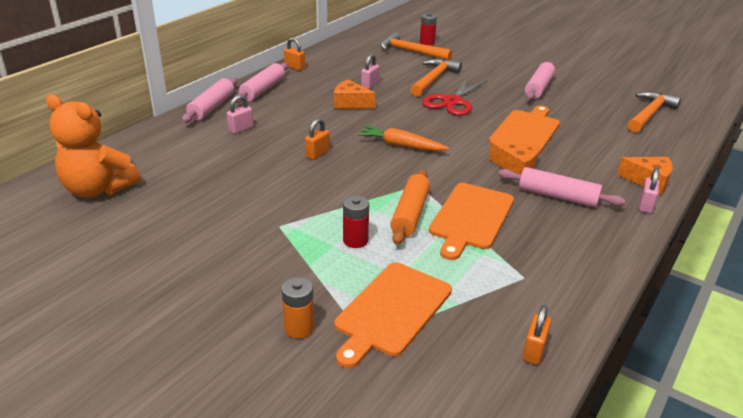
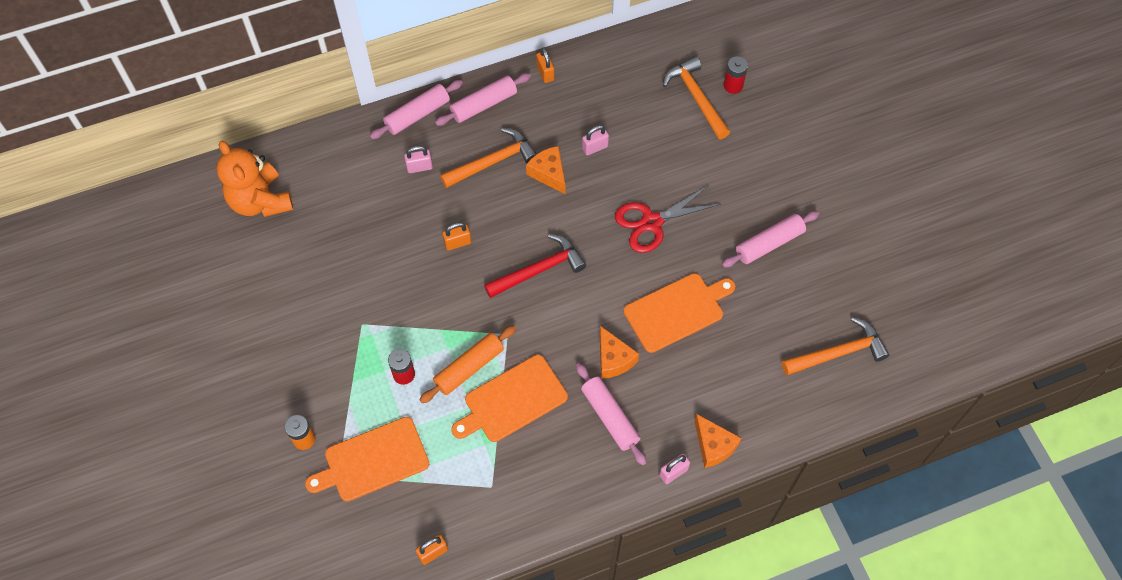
camera: 35 degrees right, 30 degrees up
orange carrot [358,126,449,151] -> red hammer [484,234,586,298]
orange hammer [410,59,462,97] -> orange hammer moved to [440,128,537,188]

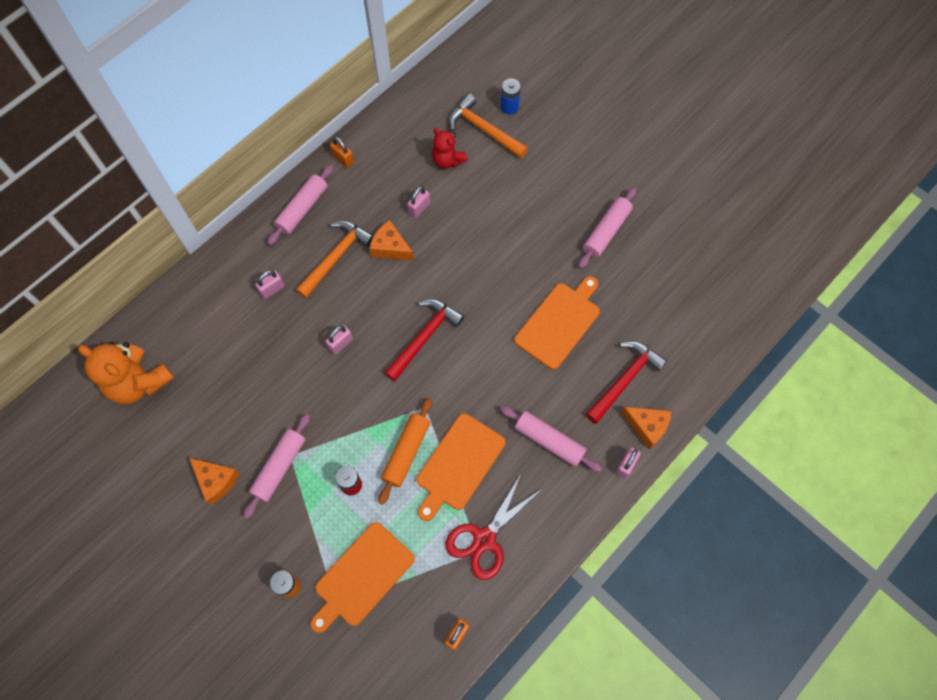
camera: 25 degrees left, 5 degrees up
pink rolling pin [370,80,463,139] -> pink rolling pin moved to [243,414,310,519]
orange padlock [442,222,471,251] -> pink padlock [325,325,353,355]
orange cheese [600,326,639,379] -> orange cheese moved to [189,458,240,504]
red scissors [615,185,721,253] -> red scissors moved to [445,474,542,580]
red battery [724,56,748,94] -> blue battery [501,79,521,115]
orange hammer [782,317,889,375] -> none
none -> red teddy bear [432,128,468,169]
none -> red hammer [586,341,667,424]

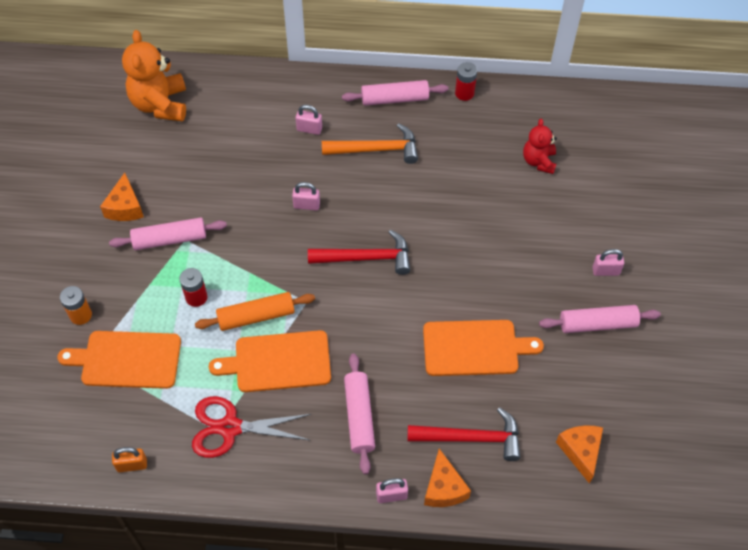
camera: 50 degrees right, 10 degrees down
orange padlock [330,137,354,168] -> red battery [455,62,477,101]
orange cheese [369,220,414,260] -> orange cheese moved to [556,426,603,484]
pink padlock [407,186,430,218] -> pink padlock moved to [593,249,624,276]
orange hammer [449,94,528,158] -> none
blue battery [501,79,521,115] -> none

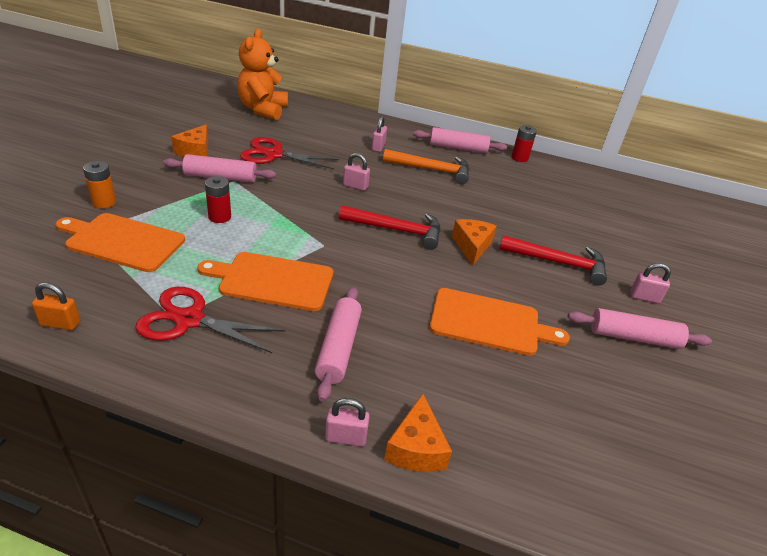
camera: 10 degrees right, 20 degrees down
orange rolling pin [195,292,315,331] -> none
pink padlock [296,105,322,135] -> pink padlock turned 75 degrees clockwise [372,116,387,152]
red hammer [407,407,520,461] -> red hammer moved to [499,235,607,285]
red teddy bear [523,119,557,174] -> none
orange cheese [556,426,603,484] -> orange cheese moved to [452,219,497,265]
none -> red scissors [240,137,339,169]

